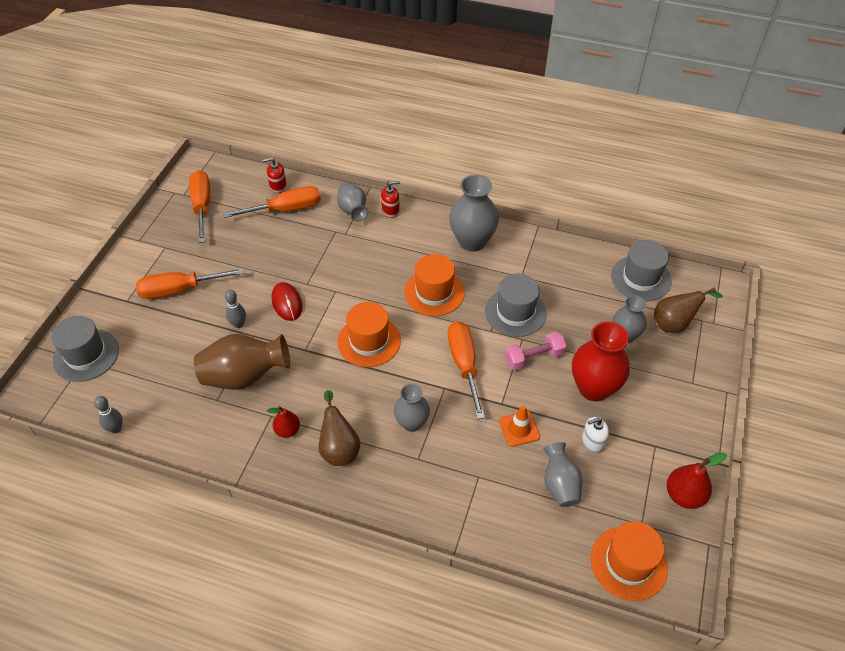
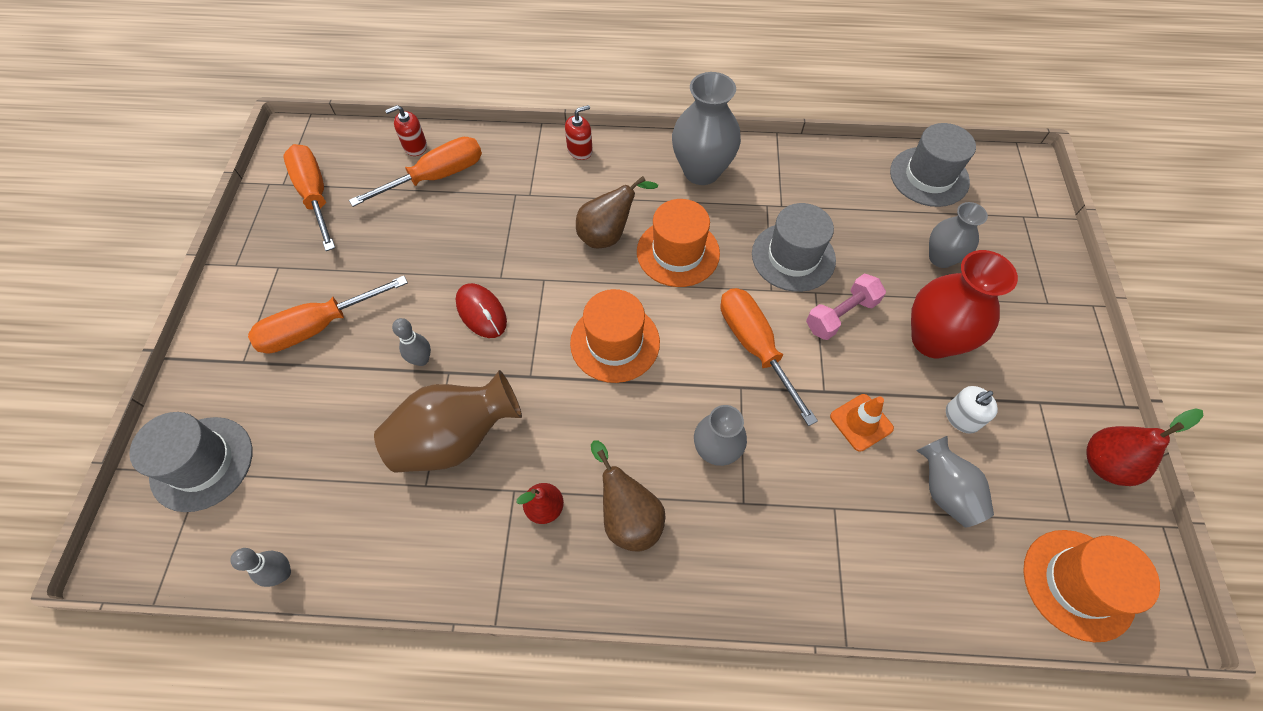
camera: 15 degrees left, 10 degrees up
grey vase [337,182,368,222] -> none
brown pear [653,287,723,333] -> brown pear moved to [576,176,658,248]

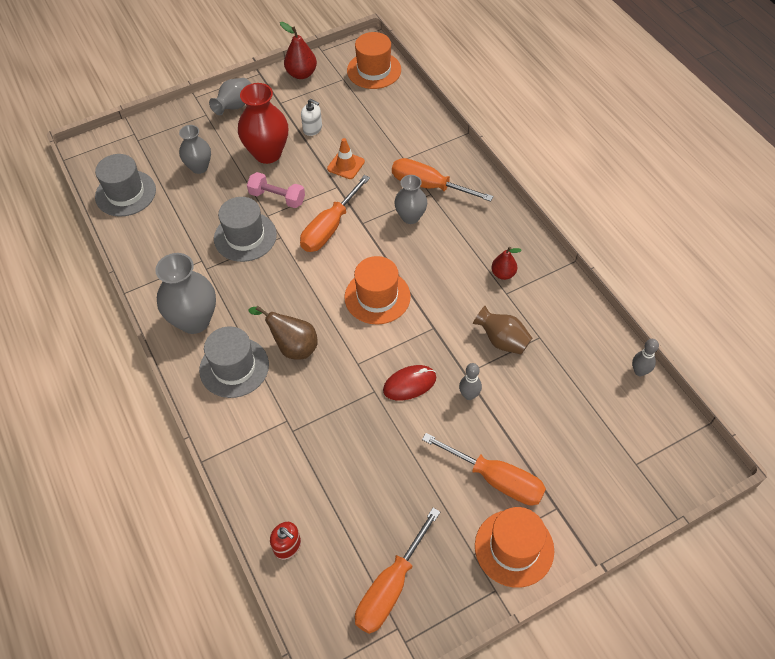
camera: 120 degrees left, 5 degrees down
grey hat [129,412,252,512] -> grey hat moved to [199,327,269,398]
orange screwdriver [349,137,482,207] -> orange screwdriver moved to [392,158,493,202]
brown vase [374,370,522,473] -> brown vase [473,306,532,354], size x0.62
red mouse [456,283,507,338] -> red mouse turned 45 degrees clockwise [383,365,436,400]
red soap dispenser [565,105,593,160] -> none
brown pear [591,440,666,552] -> none
orange hat [637,199,720,287] -> orange hat moved to [475,507,554,588]
grey vase [916,436,994,528] -> grey vase moved to [209,78,251,115]

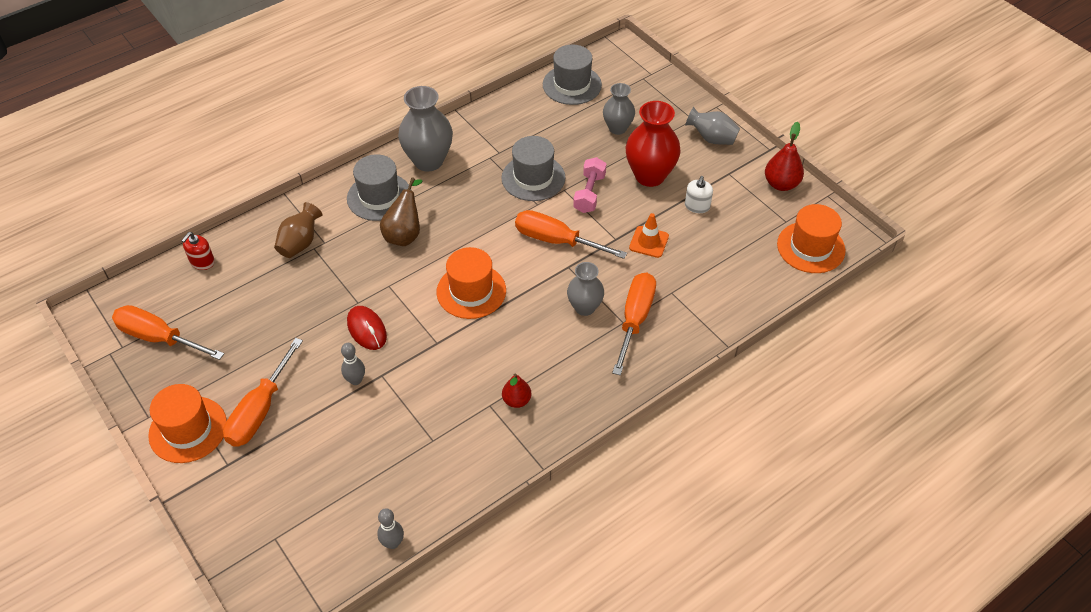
camera: 80 degrees right, 5 degrees down
brown vase [473,306,532,354] -> brown vase moved to [274,202,323,258]

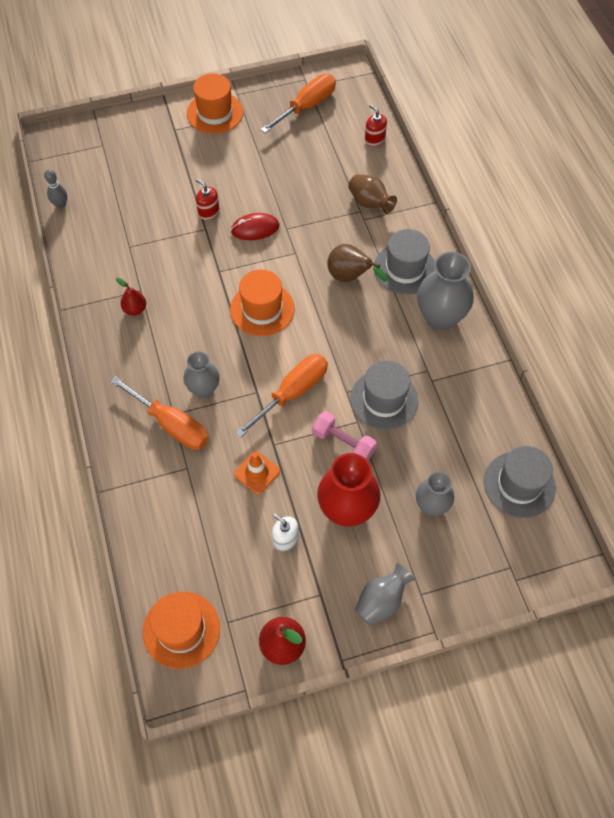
camera: 110 degrees right, 10 degrees up
orange screwdriver [223,338,303,447] -> none
grey bowling pin [341,343,365,385] -> red soap dispenser [196,179,220,220]

